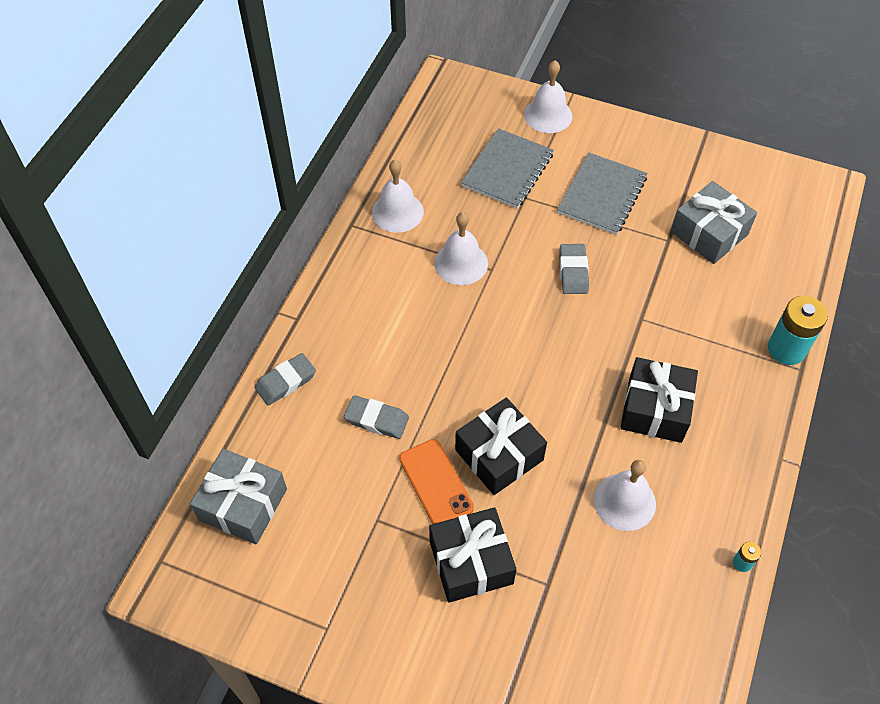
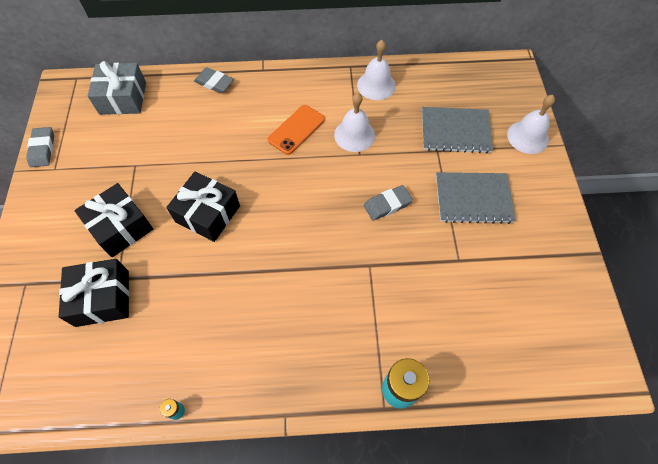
camera: 65 degrees right, 5 degrees up
grey eraser [344,395,409,439] -> grey eraser moved to [26,127,54,167]
orange phone [399,439,474,524] -> orange phone moved to [268,105,325,155]
white bell [594,460,656,531] -> none
black gift [620,357,698,443] -> black gift moved to [59,259,129,327]
grey gift [671,181,757,264] -> none

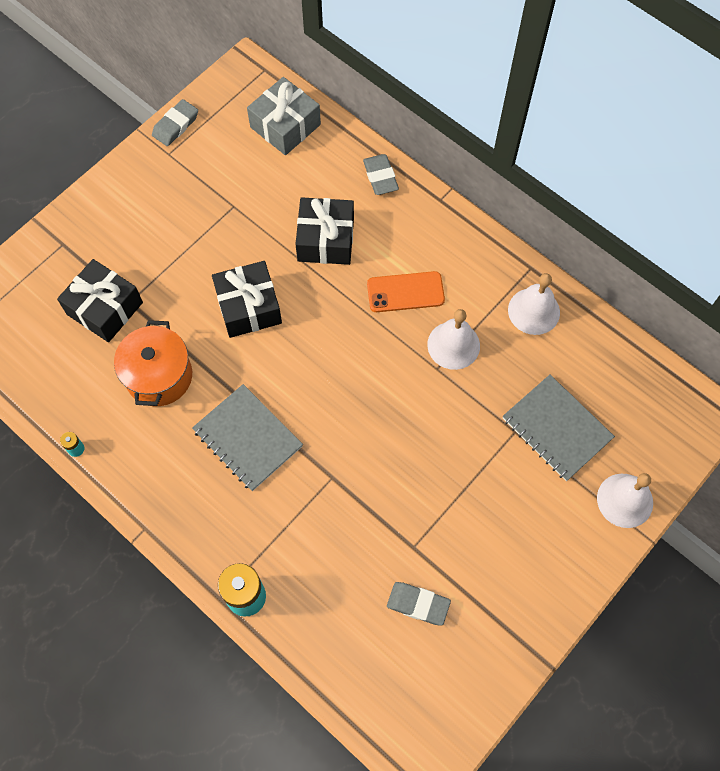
camera: 45 degrees right, 5 degrees up
black gift [74,183,153,257] -> black gift moved to [295,197,354,265]
grey eraser [364,185,413,221] -> grey eraser moved to [387,582,451,626]
grey notebook [436,172,516,224] -> grey notebook moved to [192,384,303,491]
none -> orange pot [114,320,192,406]

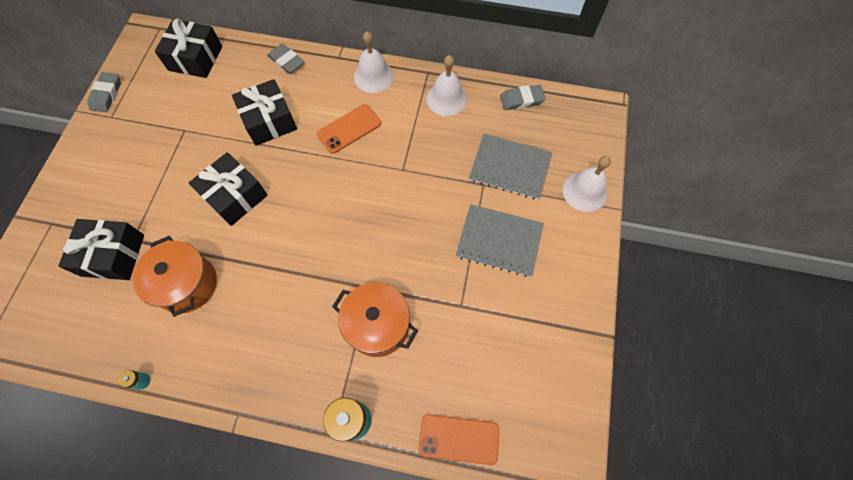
camera: 30 degrees left, 0 degrees up
grey notebook [192,384,303,491] -> grey notebook moved to [456,204,544,277]
grey gift [247,77,321,155] -> black gift [155,19,222,78]
grey eraser [387,582,451,626] -> grey eraser moved to [500,85,546,110]
white bell [427,309,480,370] -> white bell moved to [354,31,394,93]
none -> orange pot [332,283,418,357]
none -> orange phone [418,414,499,465]

